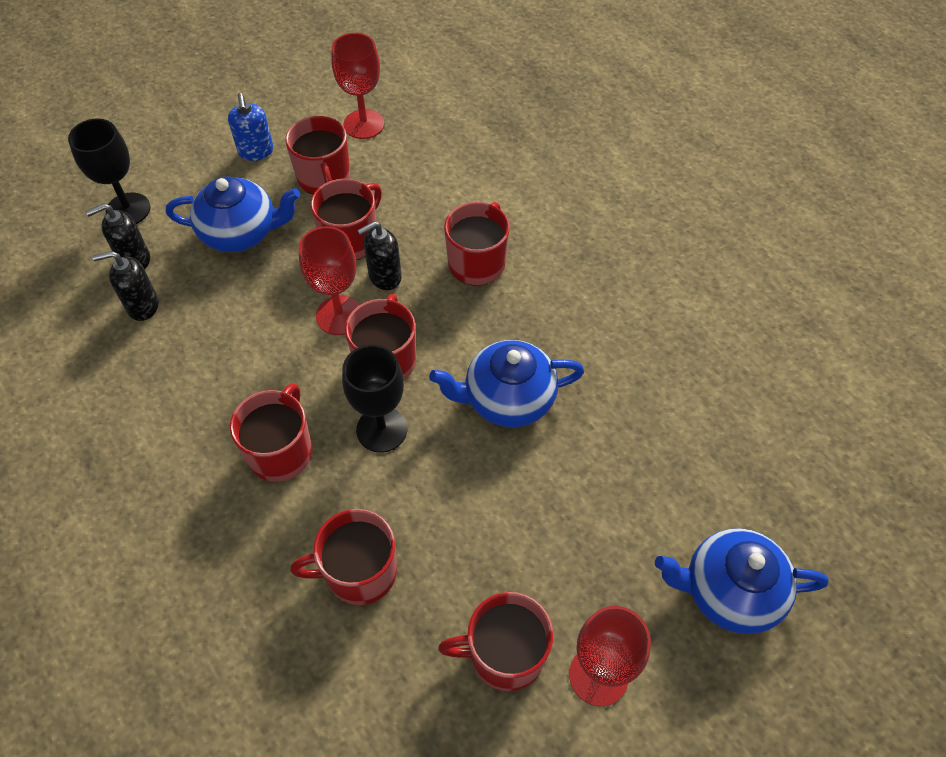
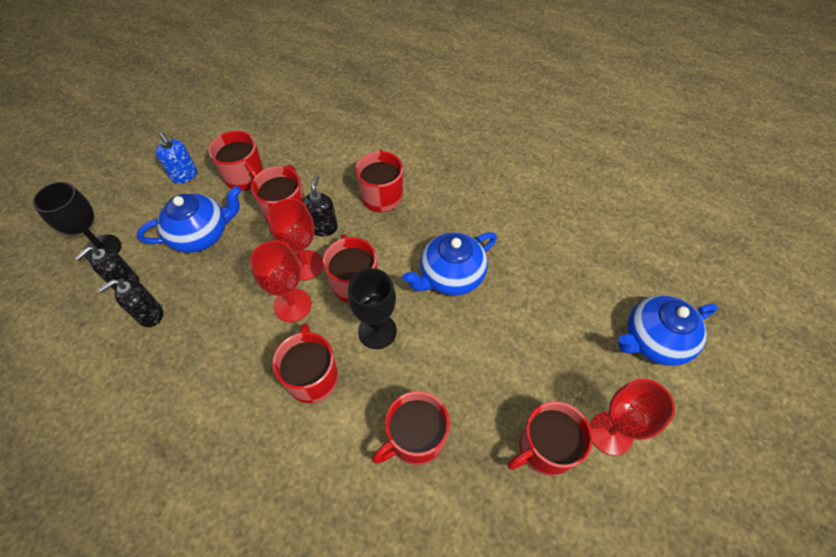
camera: 25 degrees left, 0 degrees up
red goblet [331,33,384,139] -> red goblet moved to [250,241,311,322]
black soap dispenser [357,221,402,290] -> black soap dispenser turned 150 degrees clockwise [302,175,338,236]

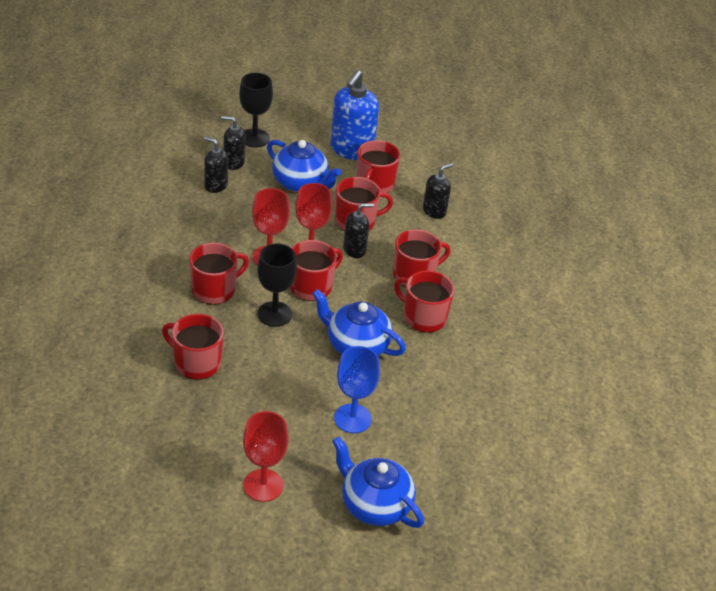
camera: 60 degrees right, 15 degrees down
blue soap dispenser [156,132,197,184] -> blue soap dispenser [330,70,379,160], size x1.77
red mug [508,401,593,476] -> red mug moved to [394,270,454,333]
none -> blue goblet [334,346,380,433]
none -> black soap dispenser [423,163,453,219]

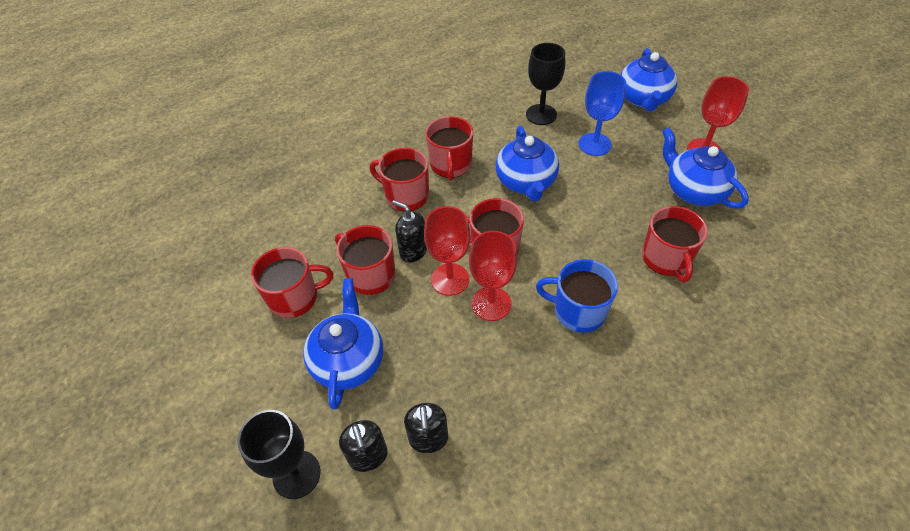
camera: 120 degrees left, 10 degrees up
red mug [189,243,249,305] -> blue mug [536,259,618,333]
black goblet [257,243,297,327] -> black goblet moved to [526,43,565,125]
blue soap dispenser [330,70,379,160] -> none
black soap dispenser [423,163,453,219] -> none
none -> blue teapot [662,127,749,209]

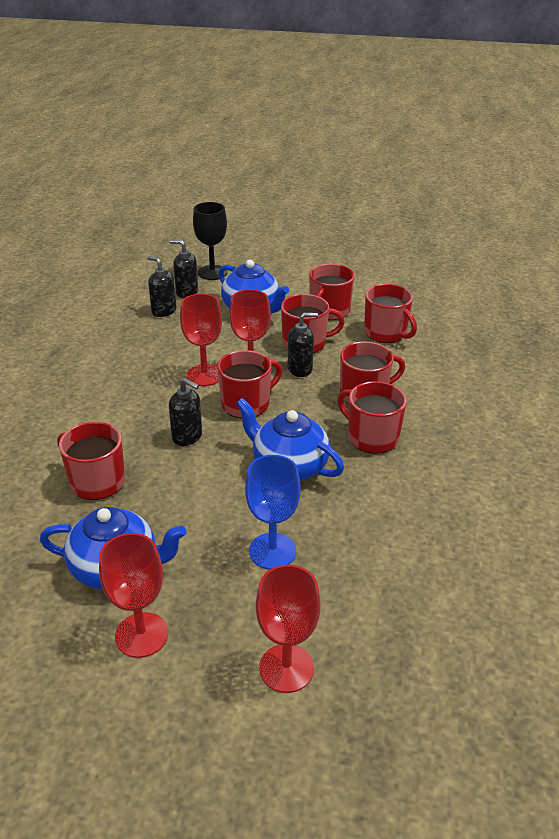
camera: 130 degrees right, 15 degrees down
black goblet [526,43,565,125] -> none
blue mug [536,259,618,333] -> none
blue teapot [620,48,677,111] -> red goblet [256,565,321,693]
none -> black soap dispenser [169,378,202,446]
none -> red mug [364,284,417,343]

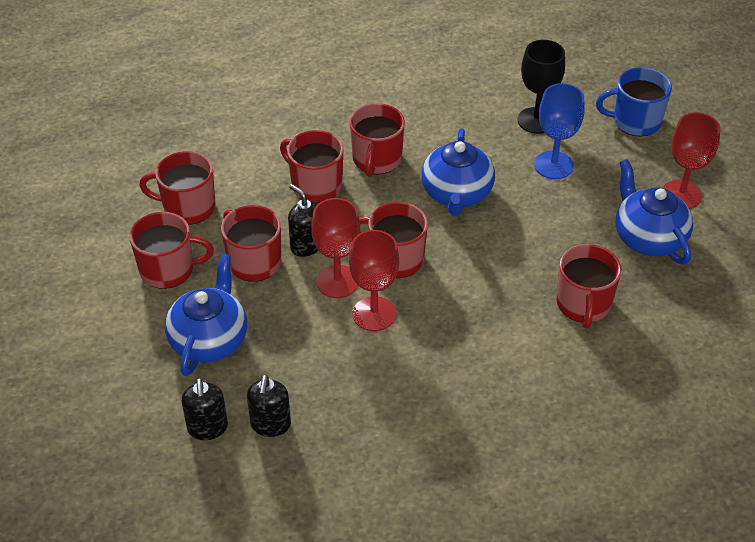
camera: 120 degrees left, 10 degrees up
black soap dispenser [169,378,202,446] -> none
black goblet [193,202,227,280] -> black goblet moved to [517,40,565,134]
red goblet [256,565,321,693] -> blue mug [596,67,672,137]
red mug [364,284,417,343] -> red mug turned 105 degrees counterclockwise [139,151,215,225]

